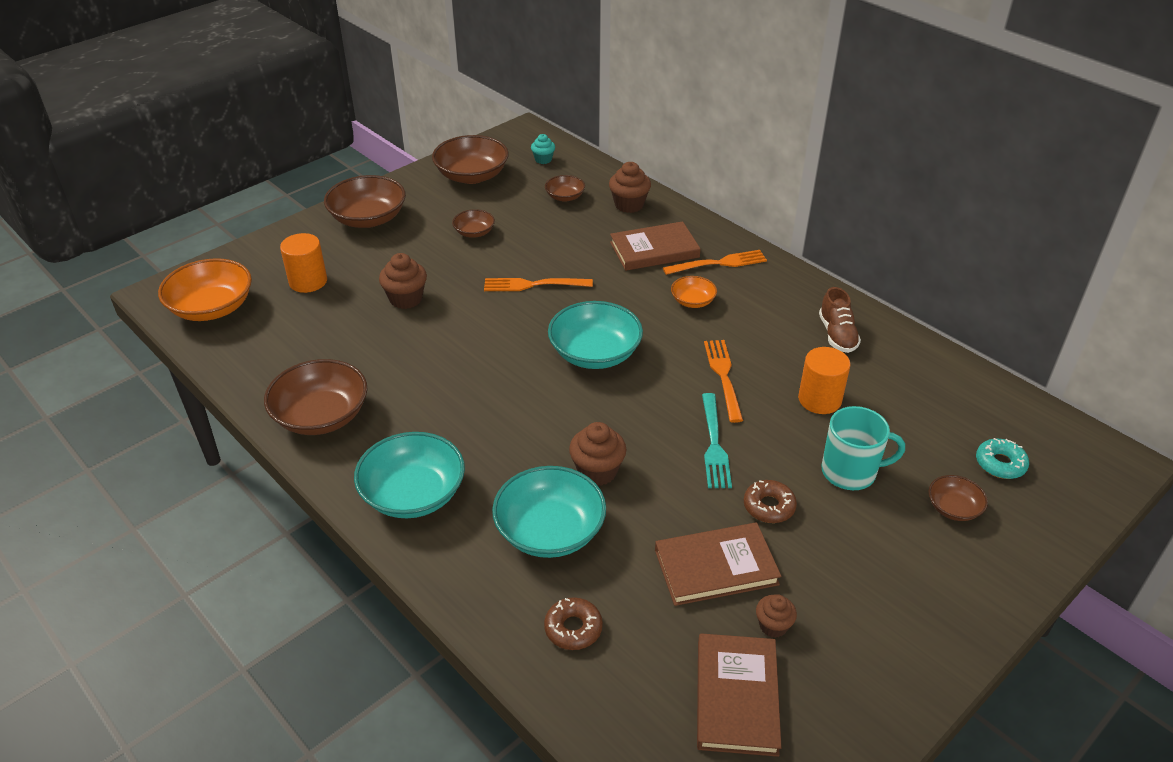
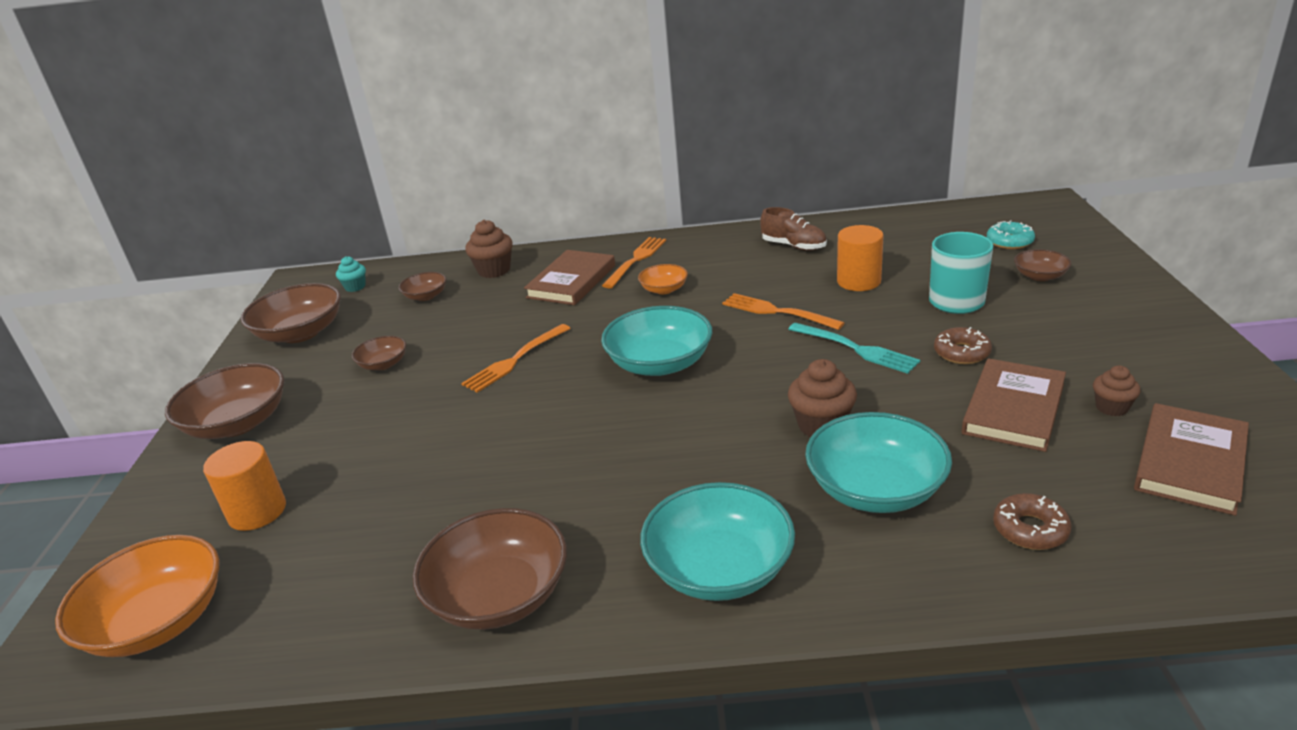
camera: 45 degrees left, 10 degrees down
brown cupcake [379,253,427,309] -> none
brown book [697,633,782,757] -> brown book turned 75 degrees clockwise [1134,403,1249,516]

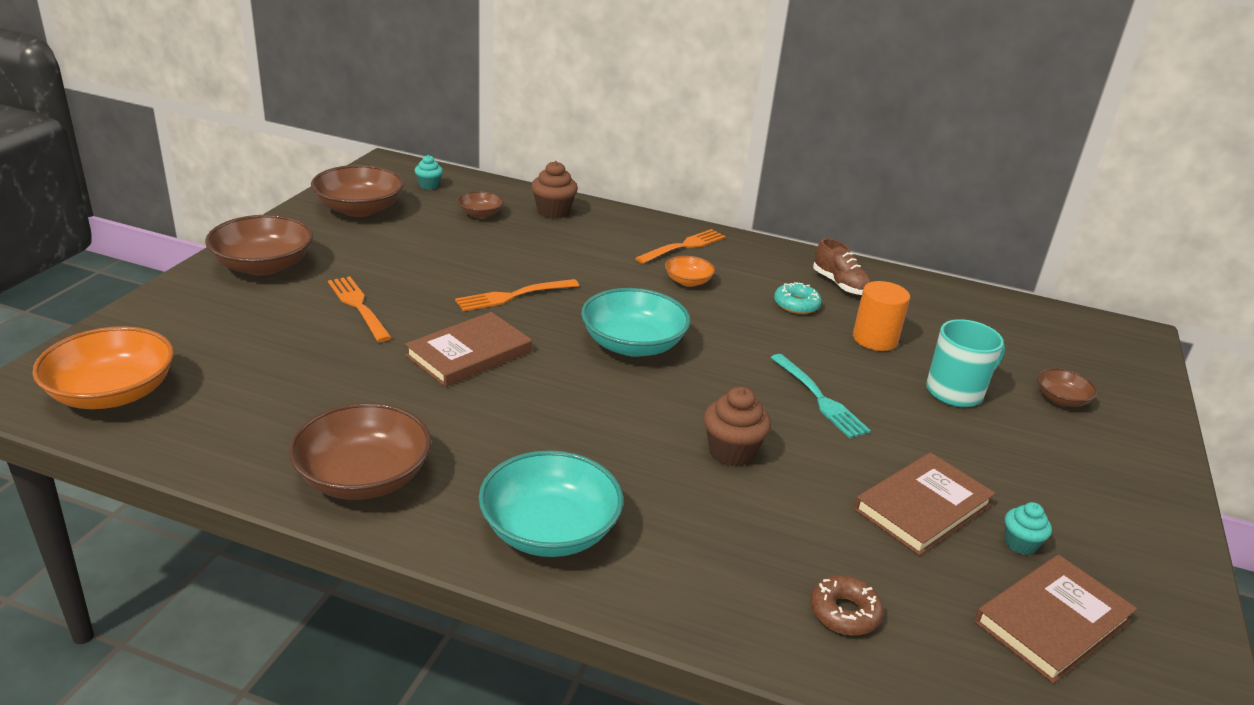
camera: 15 degrees right, 0 degrees up
orange cylinder [203,441,286,531] -> none
brown bowl [352,336,406,370] -> none
brown book [524,250,615,305] -> brown book moved to [405,312,532,387]
orange fork [722,293,845,330] -> orange fork moved to [328,276,392,342]
turquoise bowl [805,412,952,513] -> none
brown donut [934,327,992,364] -> none
turquoise donut [987,220,1035,249] -> turquoise donut moved to [774,282,822,314]
brown cupcake [1093,365,1141,416] -> turquoise cupcake [1005,502,1052,555]

